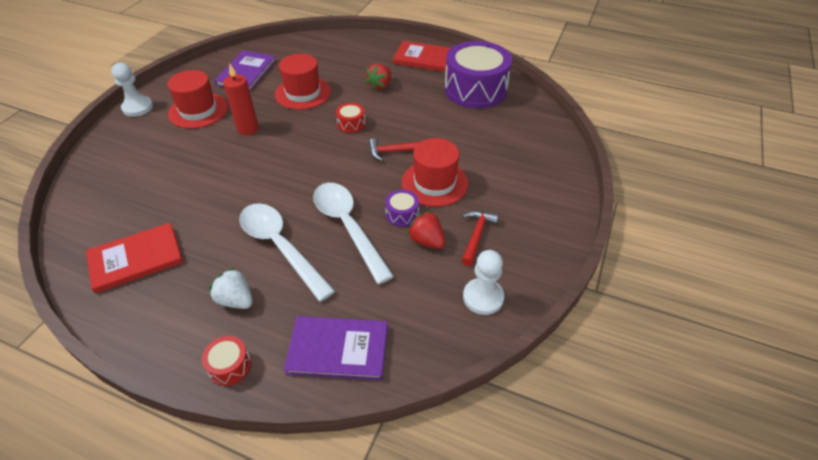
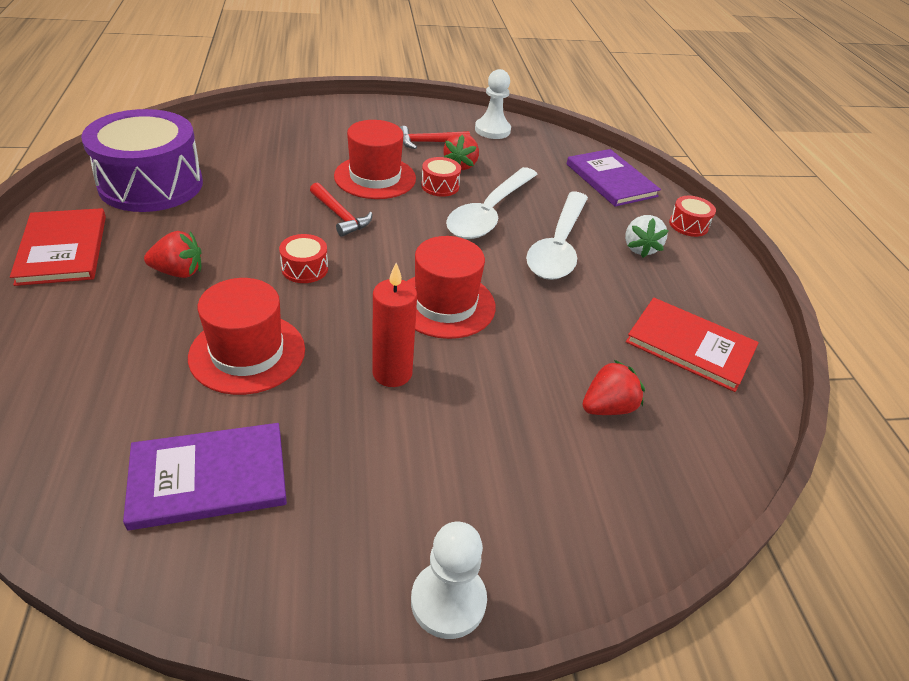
camera: 125 degrees left, 5 degrees down
red hat [167,70,228,129] -> red hat moved to [407,236,496,339]
purple drum [385,190,419,227] -> red drum [421,157,461,197]
none -> red strawberry [582,360,645,415]

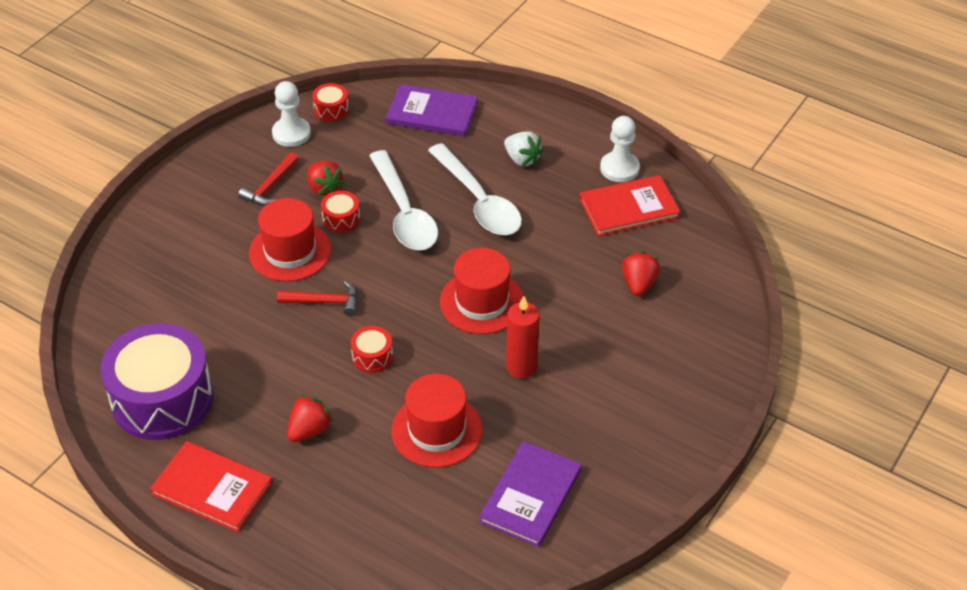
camera: 45 degrees left, 5 degrees up
white pawn [411,522,487,639] -> white pawn moved to [600,116,640,182]
red drum [669,196,716,237] -> red drum moved to [312,83,349,122]

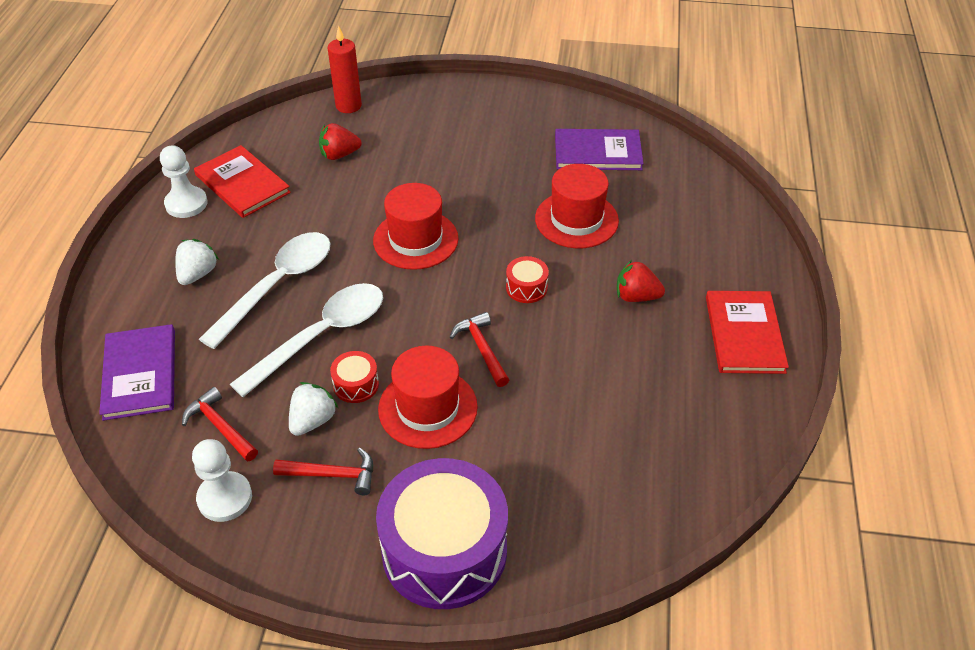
camera: 115 degrees left, 0 degrees up
purple drum [100,323,213,440] -> purple drum moved to [376,458,508,609]
red strawberry [308,161,345,196] -> white strawberry [289,382,338,436]
red drum [312,83,349,122] -> none
red candle [506,296,540,379] -> red candle moved to [328,25,362,113]
none -> red hammer [182,387,258,462]

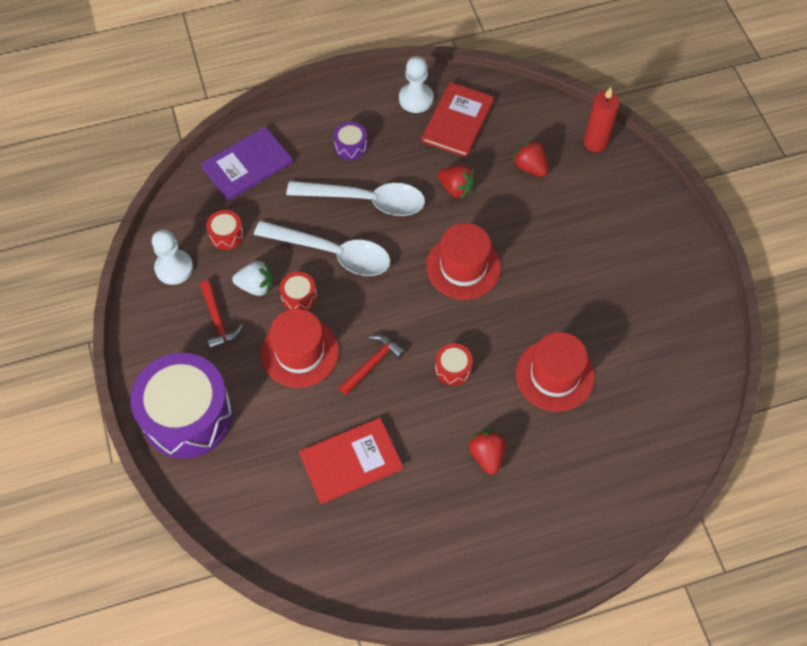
camera: 65 degrees right, 15 degrees up
white strawberry [175,239,219,285] -> purple drum [334,122,367,160]
red hammer [182,387,258,462] -> red drum [206,210,244,250]
purple book [555,129,644,170] -> none
red book [706,291,789,374] -> red book moved to [299,418,403,504]
none -> red strawberry [438,165,476,199]

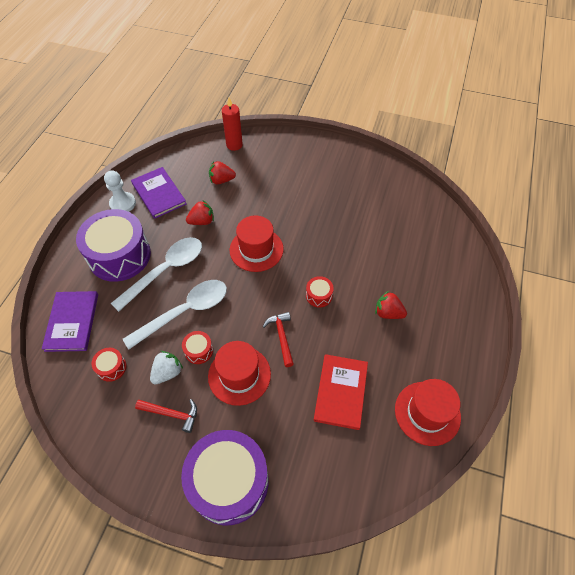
camera: 55 degrees left, 5 degrees down
white pawn [152,230,193,285] -> none
purple drum [334,122,367,160] -> purple drum [76,209,151,282], size x2.41
red book [421,82,494,157] -> purple book [131,167,187,219]
red hat [516,332,595,412] -> red hat moved to [395,379,461,446]

